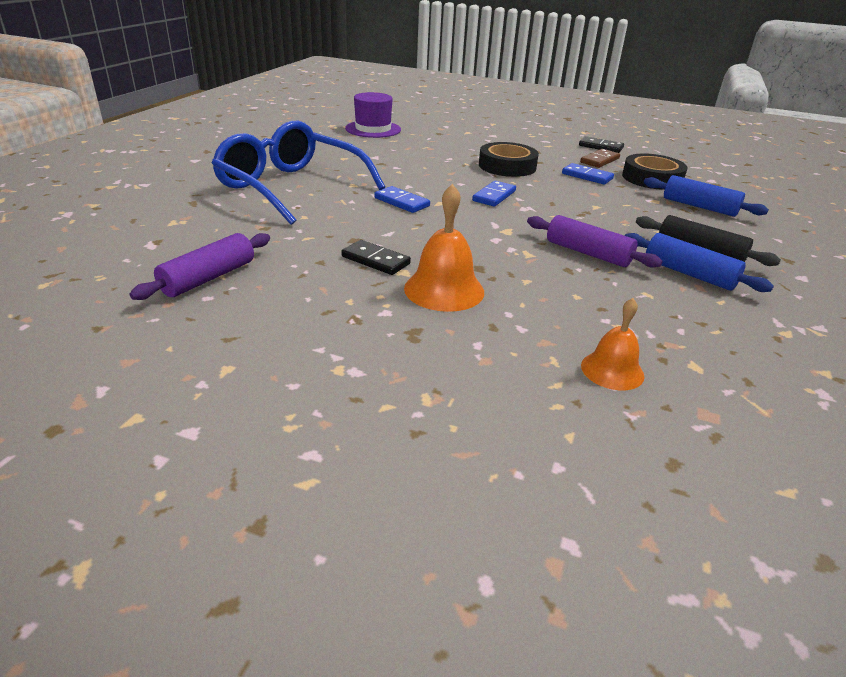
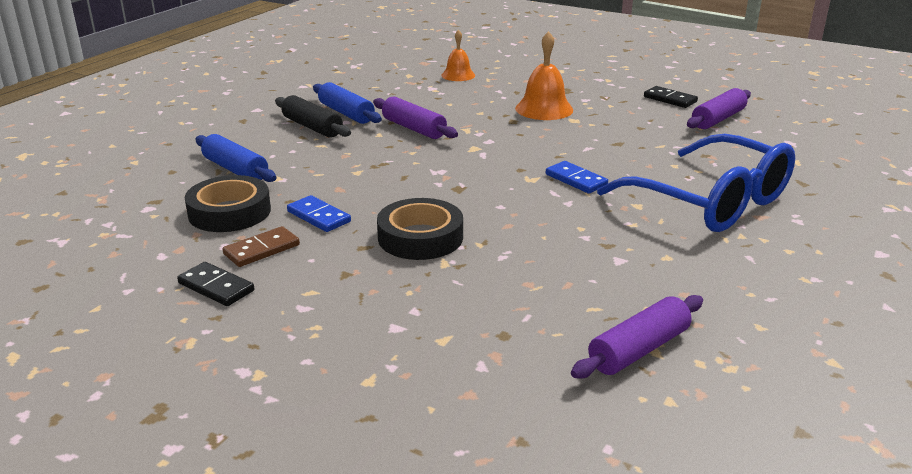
camera: 170 degrees left, 5 degrees down
black domino [341,240,411,275] -> black domino moved to [644,86,698,108]
purple hat [345,92,401,138] -> purple rolling pin [571,295,703,379]
blue domino [472,181,516,206] -> none

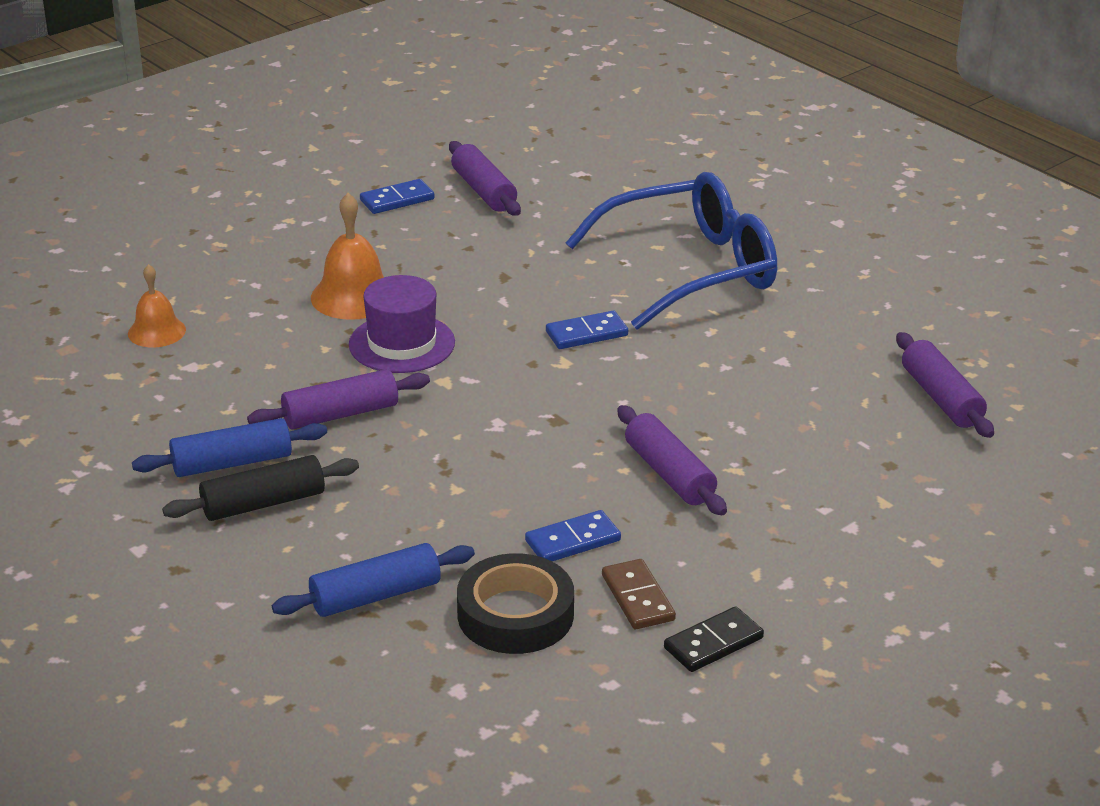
camera: 70 degrees left, 5 degrees up
black tape [377,198,463,260] -> purple rolling pin [617,405,727,515]
black domino [644,86,698,108] -> blue domino [360,179,434,214]
none -> purple hat [349,275,455,373]

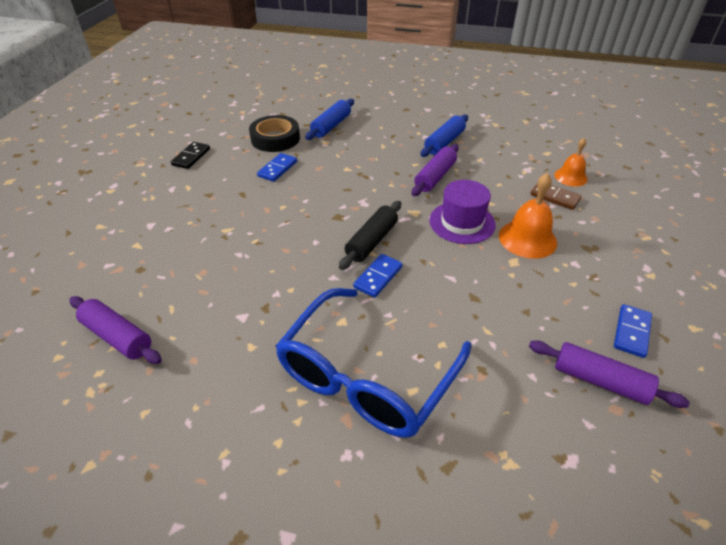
camera: 145 degrees right, 10 degrees up
black rolling pin [162,455,359,521] -> black rolling pin moved to [339,201,401,270]
brown domino [602,559,676,629] -> brown domino moved to [531,183,582,210]
purple rolling pin [617,405,727,515] -> none

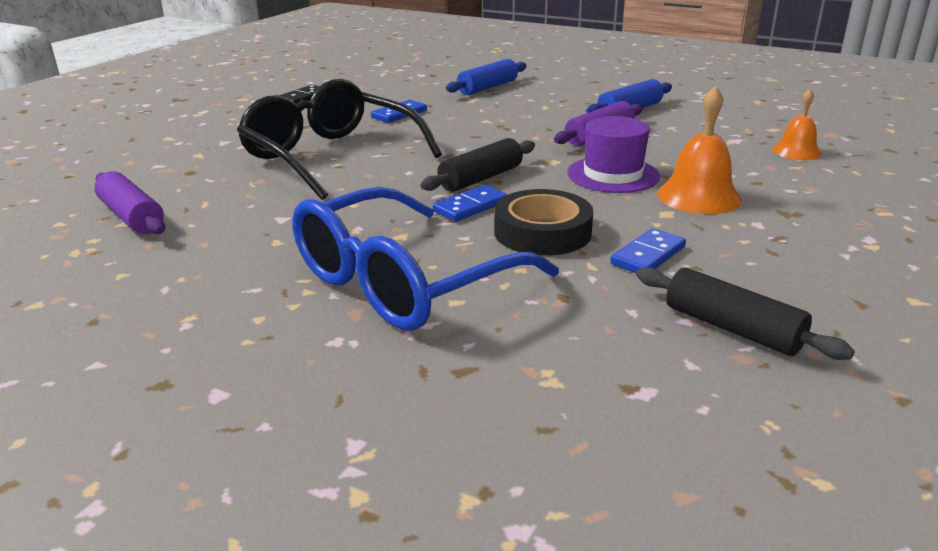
camera: 15 degrees right, 15 degrees down
black tape [249,115,300,152] -> black tape moved to [494,189,593,256]
purple rolling pin [529,340,690,408] -> black rolling pin [636,267,855,360]
brown domino [531,183,582,210] -> none
blue domino [614,304,652,358] -> blue domino moved to [610,228,686,273]
none -> black glasses [237,79,442,200]

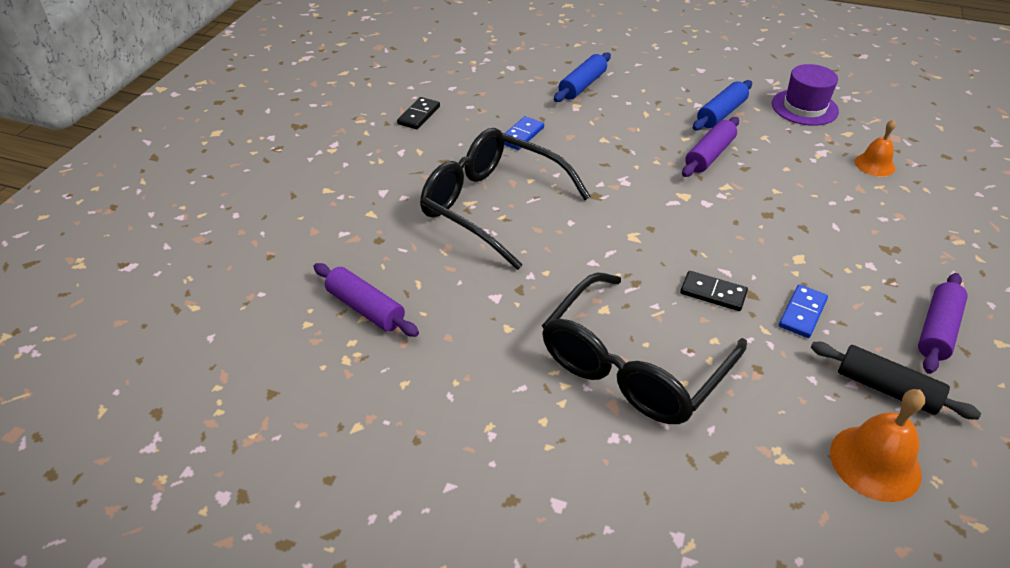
camera: 10 degrees left, 15 degrees up
blue glasses [292,187,559,331] -> black glasses [542,272,747,424]
black rolling pin [420,138,535,192] -> none
blue domino [433,185,507,222] -> none
black tape [494,189,593,256] -> black domino [680,271,748,311]
purple hat [567,116,660,193] -> purple hat moved to [772,64,839,126]
orange bell [657,86,742,214] -> orange bell moved to [830,389,925,502]
none -> purple rolling pin [918,273,968,374]

